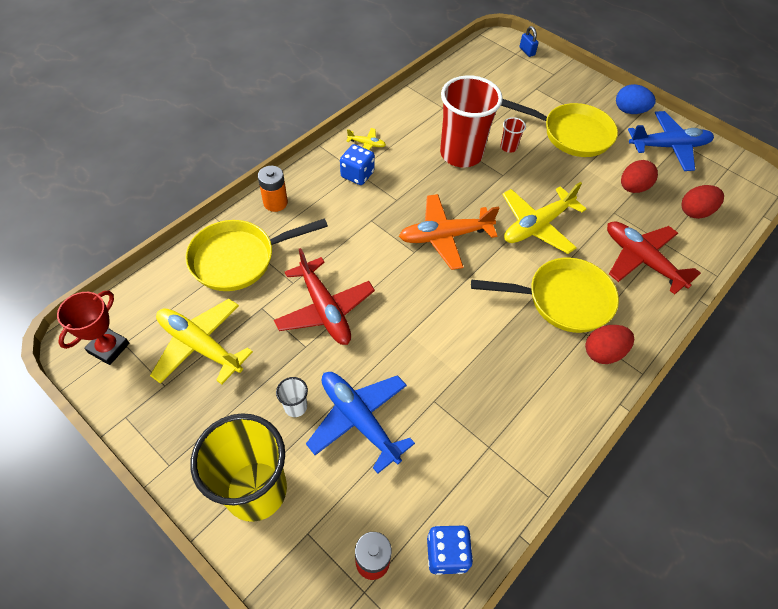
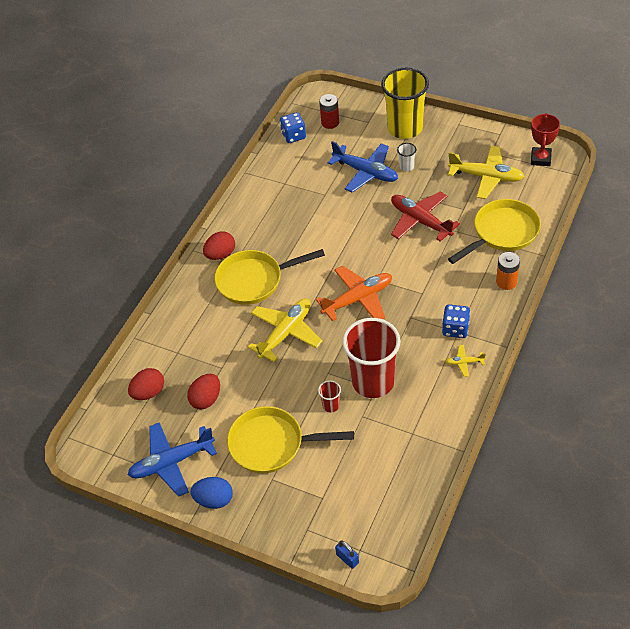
camera: 170 degrees right, 5 degrees down
red plane [607,221,701,295] -> none

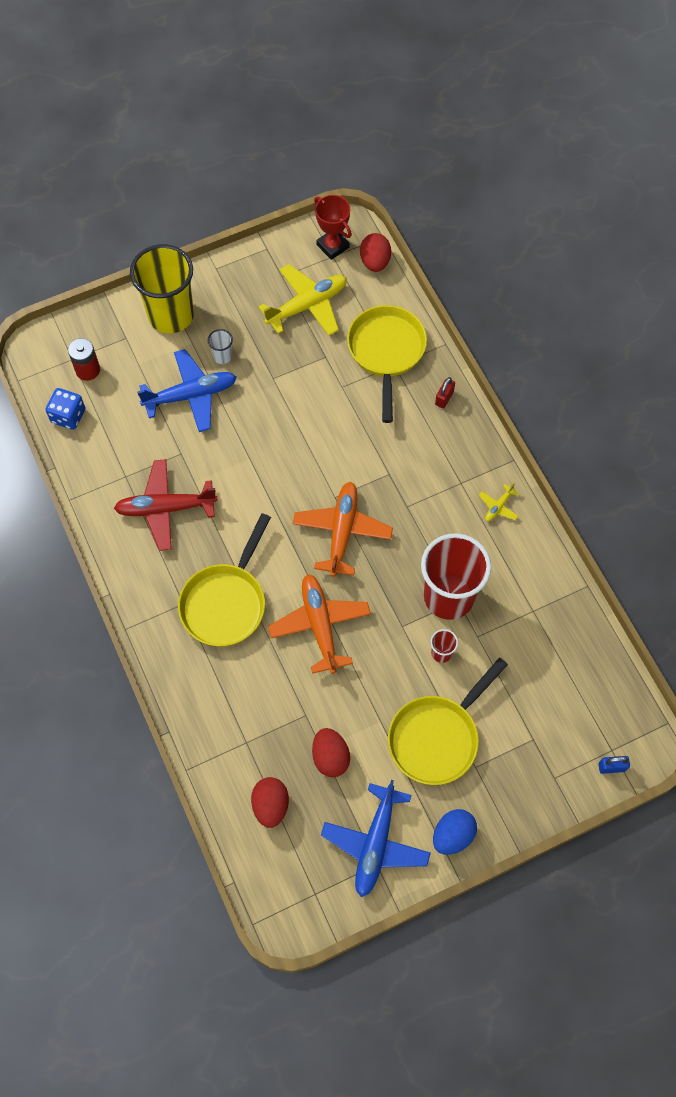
camera: 55 degrees left, 15 degrees up
red egg [203,231,235,260] -> red egg moved to [360,233,391,272]
yellow plane [248,298,322,362] -> orange plane [268,574,371,674]
red plane [391,192,460,242] -> red plane moved to [114,459,218,551]
blue dice [442,304,470,338] -> none
orange battery [496,252,520,290] -> red padlock [435,377,455,408]

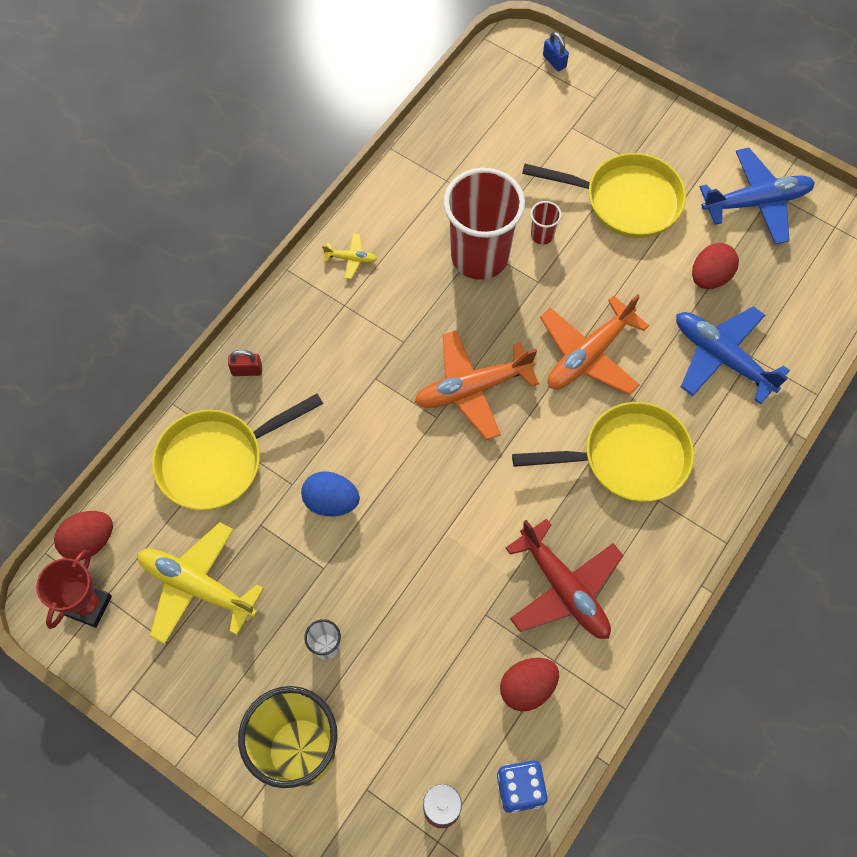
camera: 120 degrees left, 0 degrees up
blue plane [137,349,237,432] -> blue plane moved to [676,306,790,404]
red egg [251,777,289,828] -> red egg moved to [500,658,559,712]
blue egg [433,809,477,855] -> blue egg moved to [301,471,360,516]

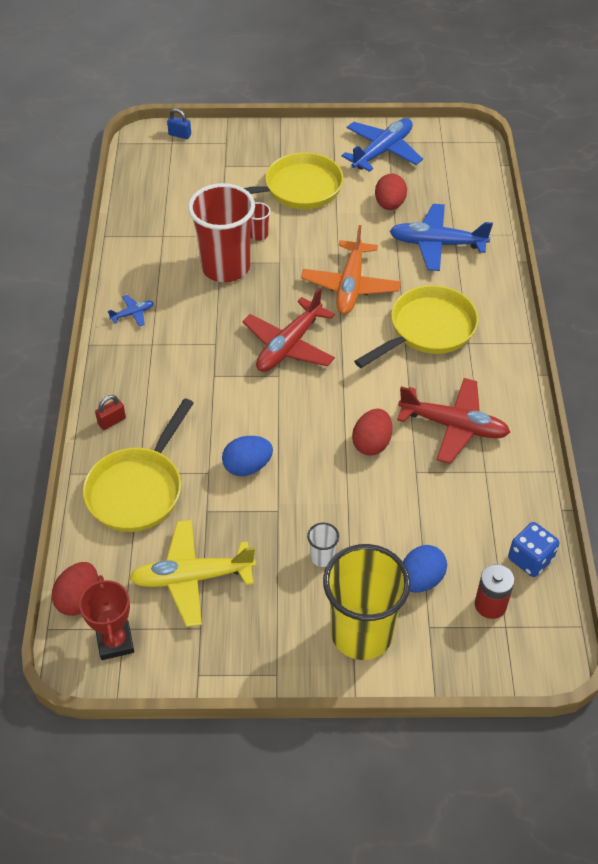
camera: 35 degrees left, 15 degrees down
yellow plane [322,233,377,279] -> blue plane [108,295,154,327]
orange plane [415,330,539,440] -> red plane [242,288,335,372]
red egg [500,658,559,712] -> red egg moved to [352,409,392,456]
none -> blue egg [403,545,447,593]

